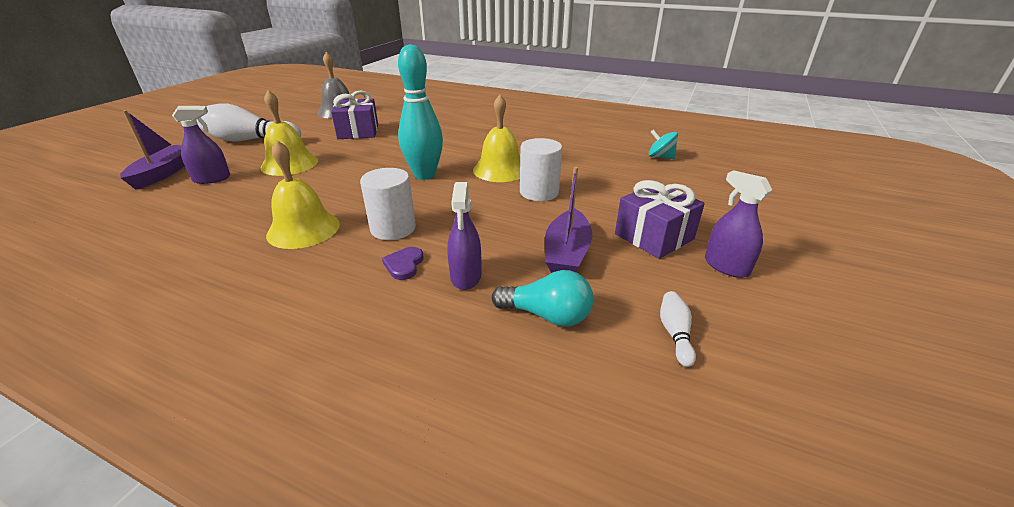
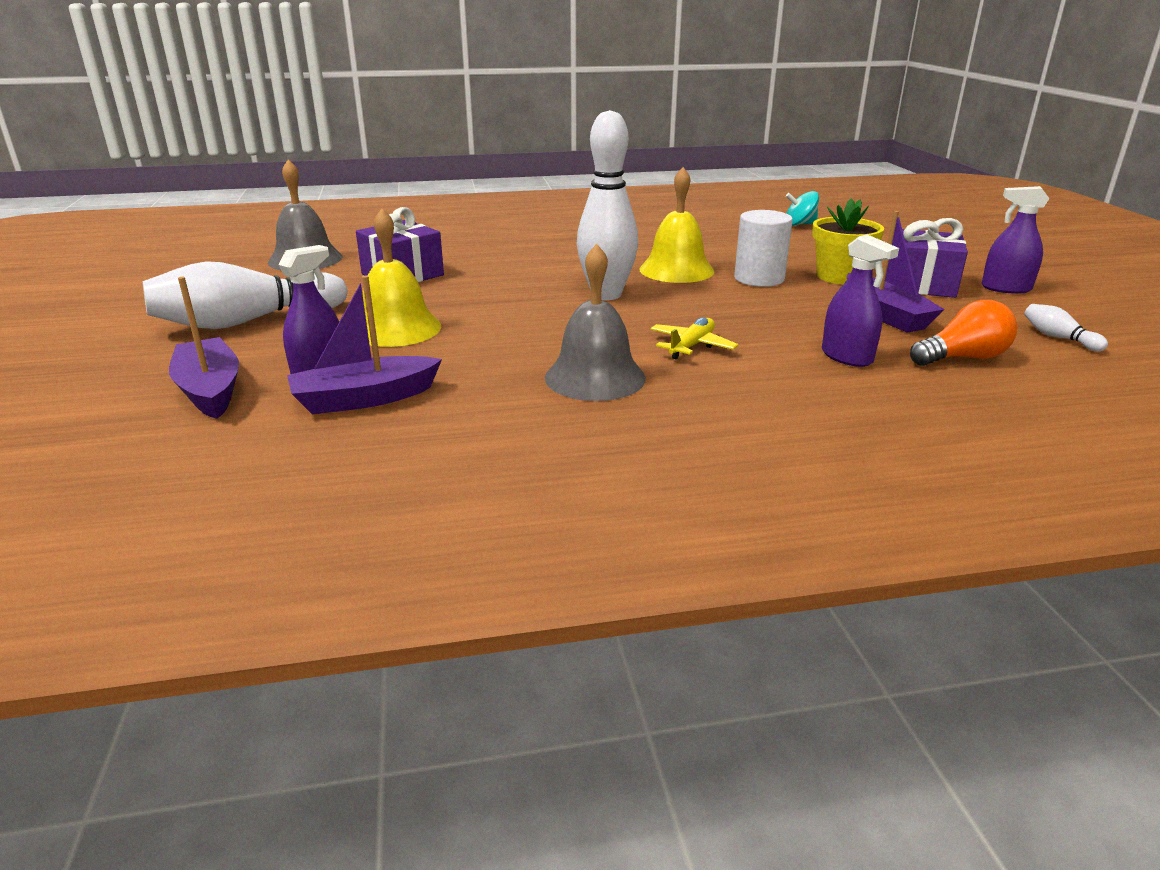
camera: 35 degrees left, 5 degrees down
yellow bell [266,140,340,249] -> grey bell [545,244,646,401]
white cylinder [360,168,416,240] -> yellow plane [650,317,738,359]
purple heart [382,247,424,280] -> none
turquoise bowling pin [398,44,443,180] -> white bowling pin [577,110,638,300]
turquoise light bulb [492,270,593,327] -> orange light bulb [910,300,1017,366]
none -> purple boat [287,276,442,414]
none -> yellow flower pot [812,198,884,284]

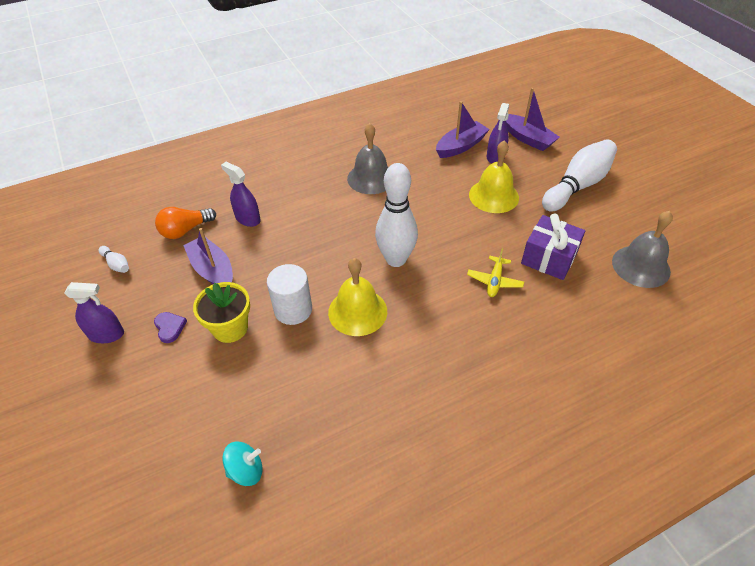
camera: 165 degrees right, 20 degrees up
yellow plane [650,317,738,359] -> yellow plane moved to [467,249,524,297]
purple gift [902,218,968,298] -> purple heart [154,312,187,343]

